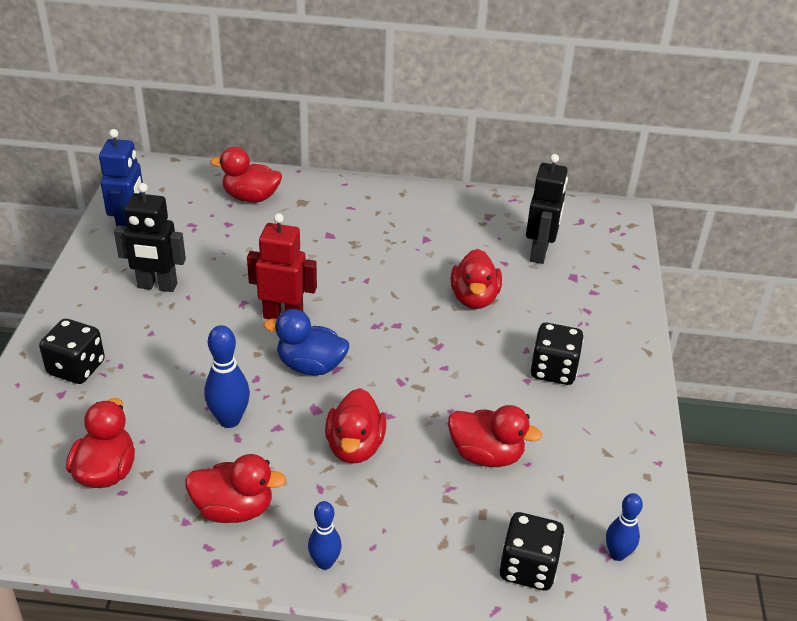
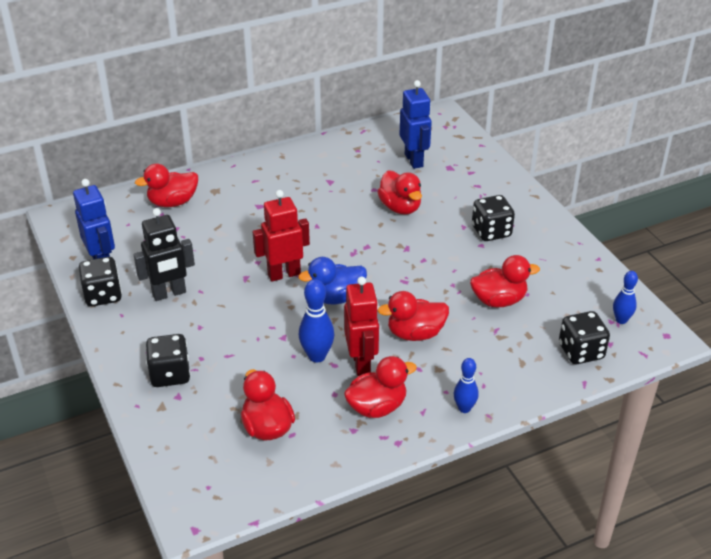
camera: 30 degrees left, 0 degrees up
red duck [325,388,386,464] -> red duck turned 105 degrees clockwise [378,291,449,341]
black robot [526,154,568,264] -> blue robot [400,80,432,169]
none -> black dice [79,257,122,307]
none -> red robot [344,276,379,376]

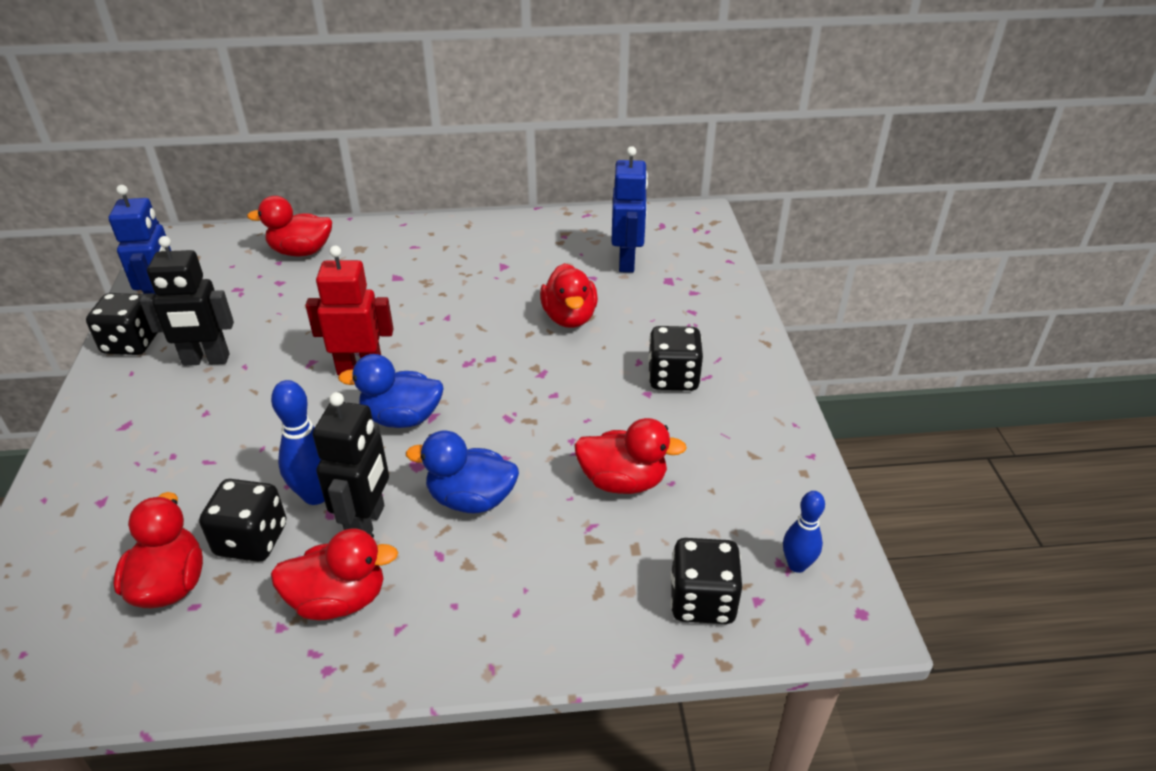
camera: 20 degrees right, 0 degrees up
black dice [146,334,191,387] -> black dice moved to [199,479,286,562]
red robot [344,276,379,376] -> black robot [313,392,389,533]
red duck [378,291,449,341] -> blue duck [406,431,519,513]
blue bowling pin [454,358,479,413] -> none

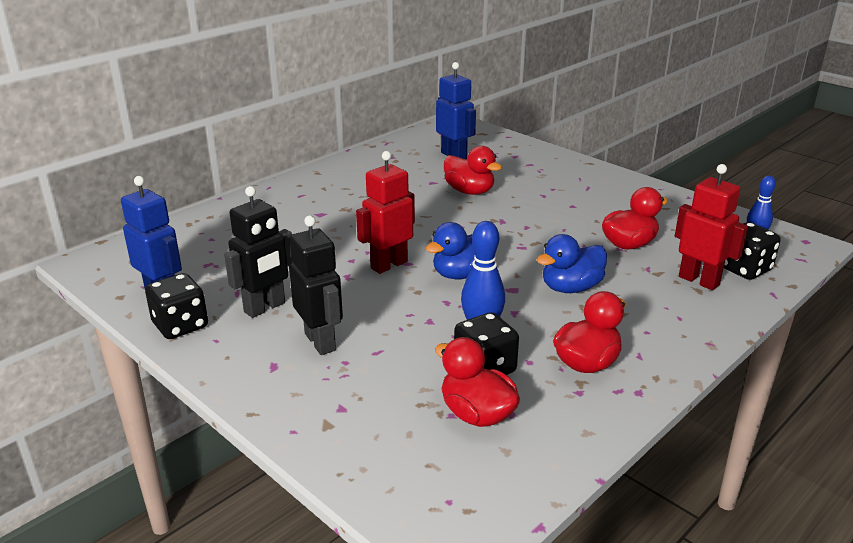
camera: 40 degrees left, 10 degrees down
red duck [247,196,332,257] -> none
black robot [313,392,389,533] -> black robot moved to [289,215,343,355]
black dice [648,326,703,391] -> none
none -> red robot [675,164,748,290]

